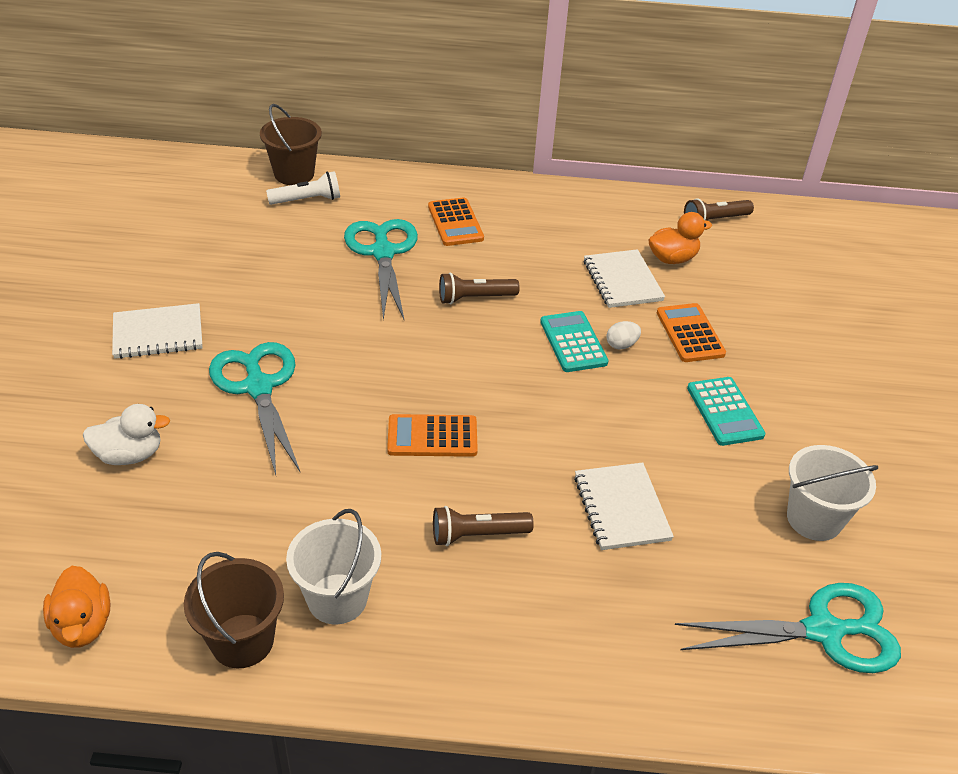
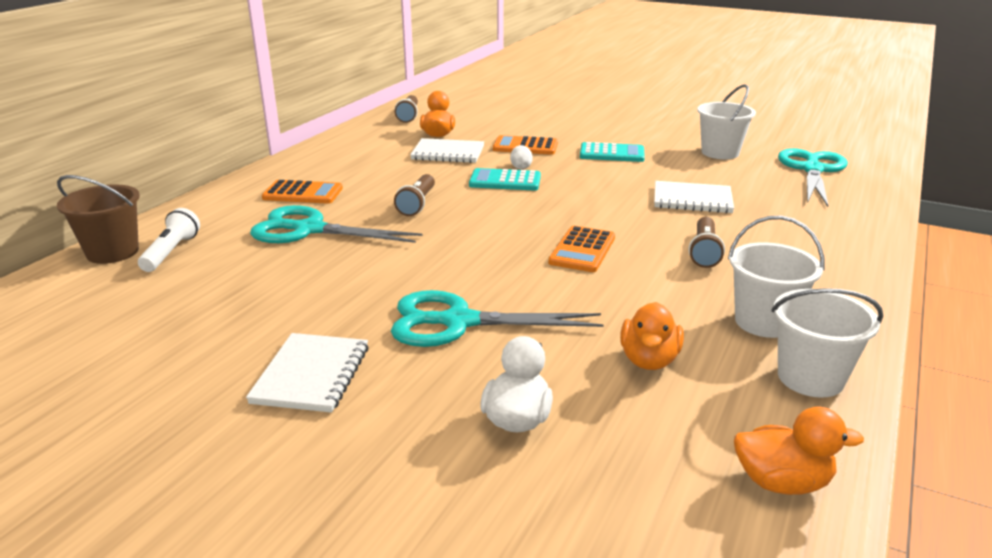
camera: 65 degrees left, 15 degrees down
brown bucket [184,552,284,668] -> white bucket [771,288,883,398]
none -> orange duck [620,302,684,370]

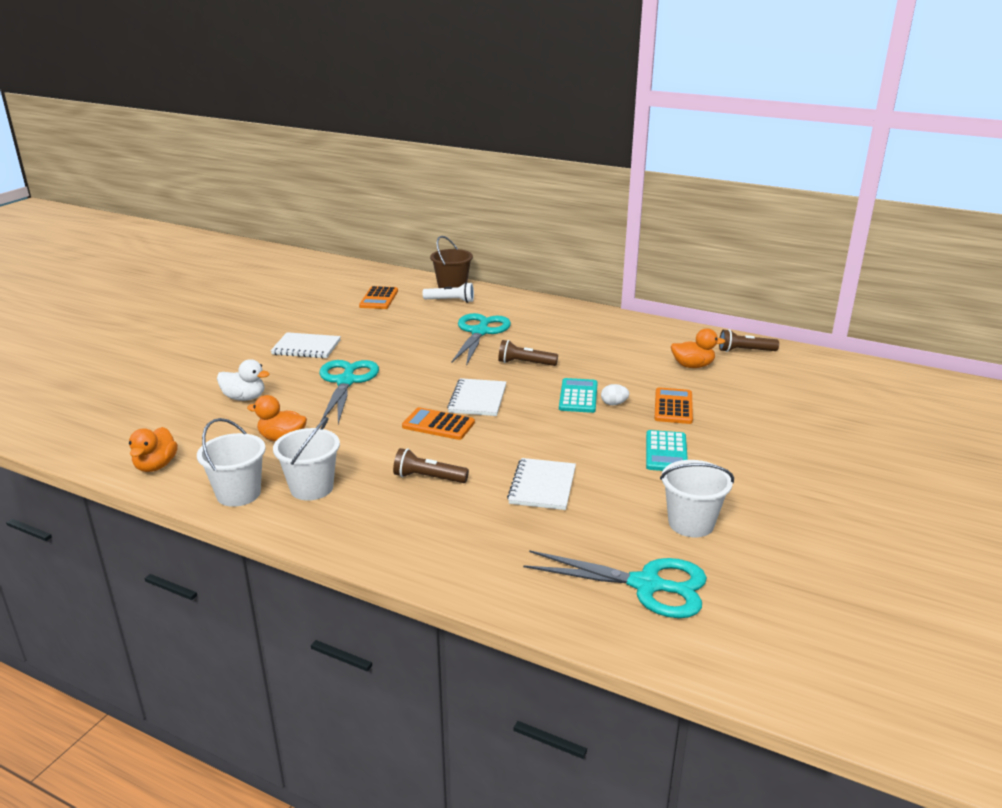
camera: 90 degrees right, 0 degrees up
orange calculator [262,180,343,204] -> orange calculator moved to [359,286,398,309]
white notebook [410,138,484,163] -> white notebook moved to [447,378,506,416]

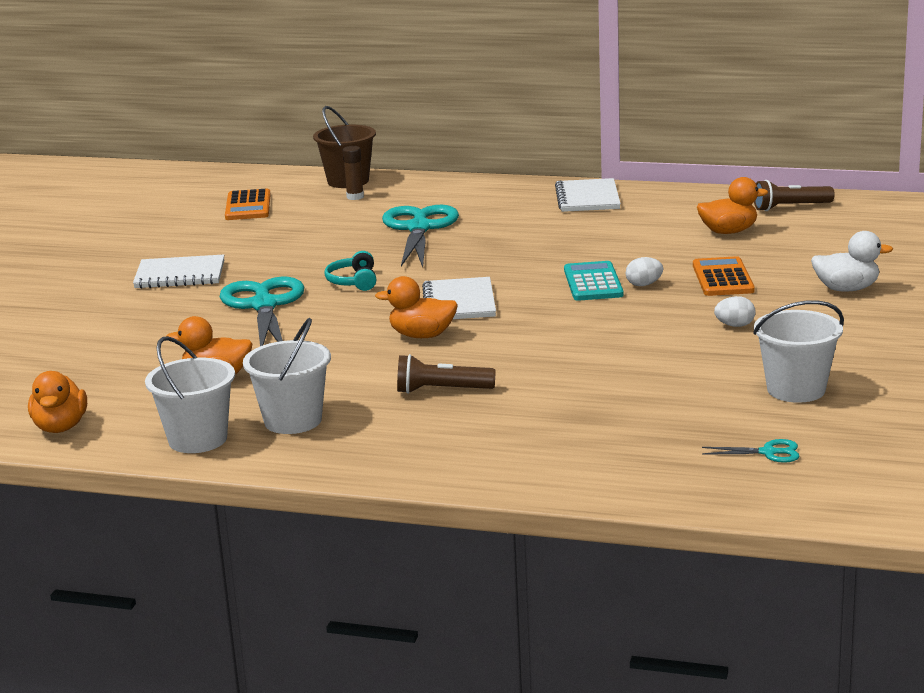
camera: 10 degrees left, 5 degrees down
white duck [217,359,270,401] -> white duck moved to [811,231,893,291]
orange calculator [402,407,475,440] -> orange duck [375,276,458,338]
white flashlight [422,282,474,303] -> brown glue stick [343,146,364,200]
brown flashlight [498,340,558,366] -> none
white notebook [507,458,576,510] -> white notebook moved to [555,178,621,212]
turquoise scissors [523,550,707,618] -> turquoise scissors [702,439,800,463], size x0.42
turquoise calculator [646,430,688,471] -> white egg [714,296,755,327]
none -> turquoise headphones [324,251,376,291]

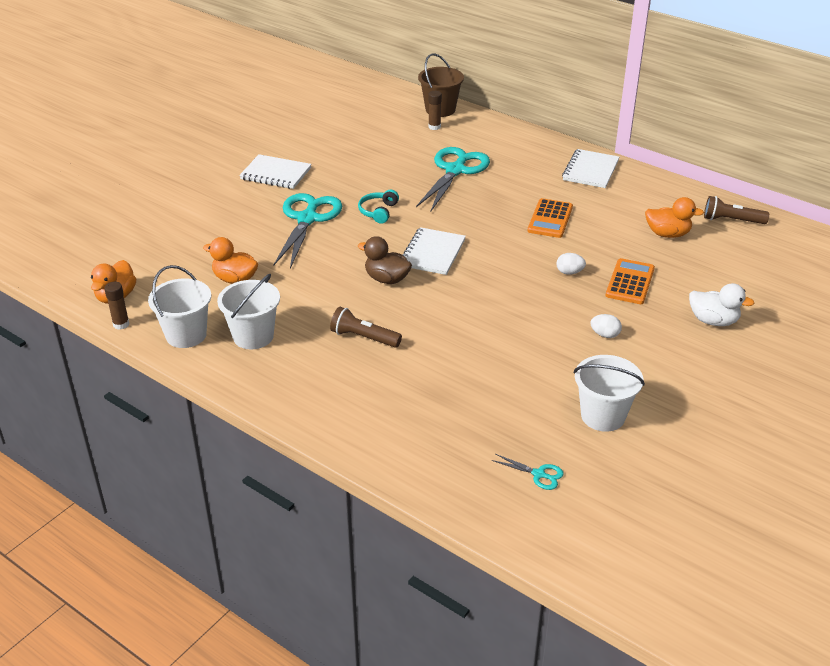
camera: 20 degrees right, 15 degrees up
orange calculator [225,189,271,220] -> orange calculator moved to [528,198,573,238]
orange duck [375,276,458,338] -> brown duck [358,236,412,284]
turquoise calculator [564,261,624,301] -> none
none -> brown glue stick [104,282,130,330]

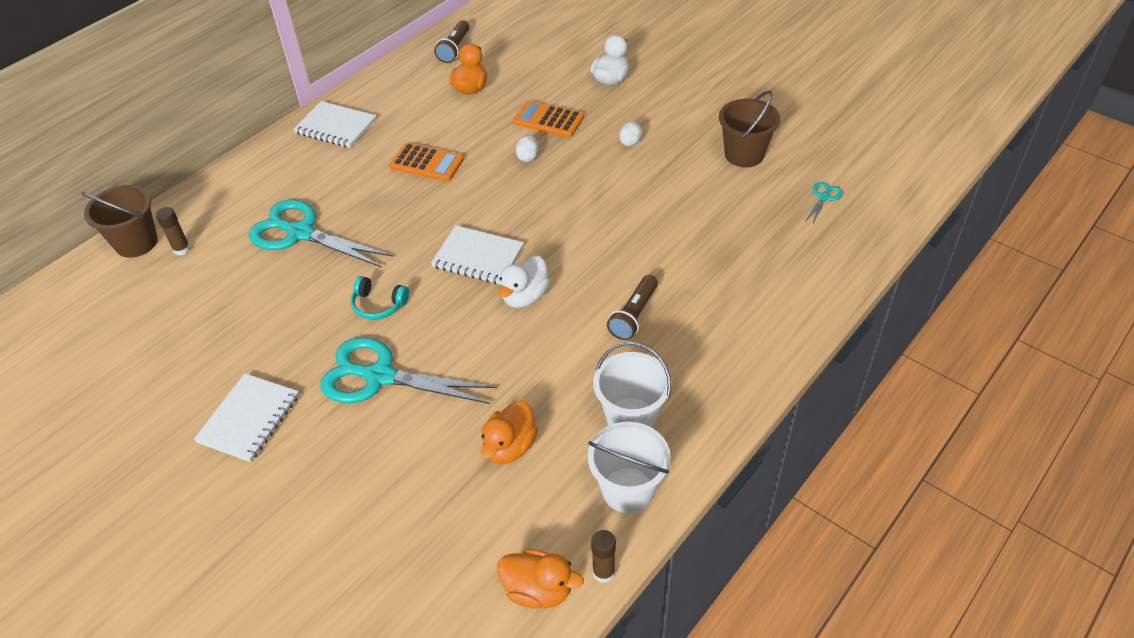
camera: 85 degrees left, 10 degrees up
brown duck [358,236,412,284] -> white duck [498,256,550,308]
white bucket [574,355,645,432] -> brown bucket [719,90,780,167]

